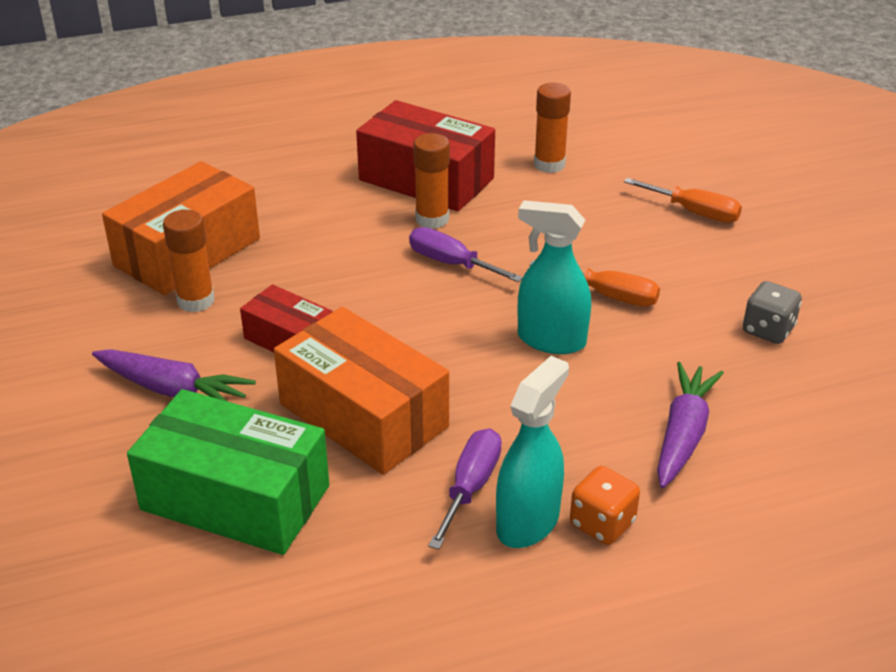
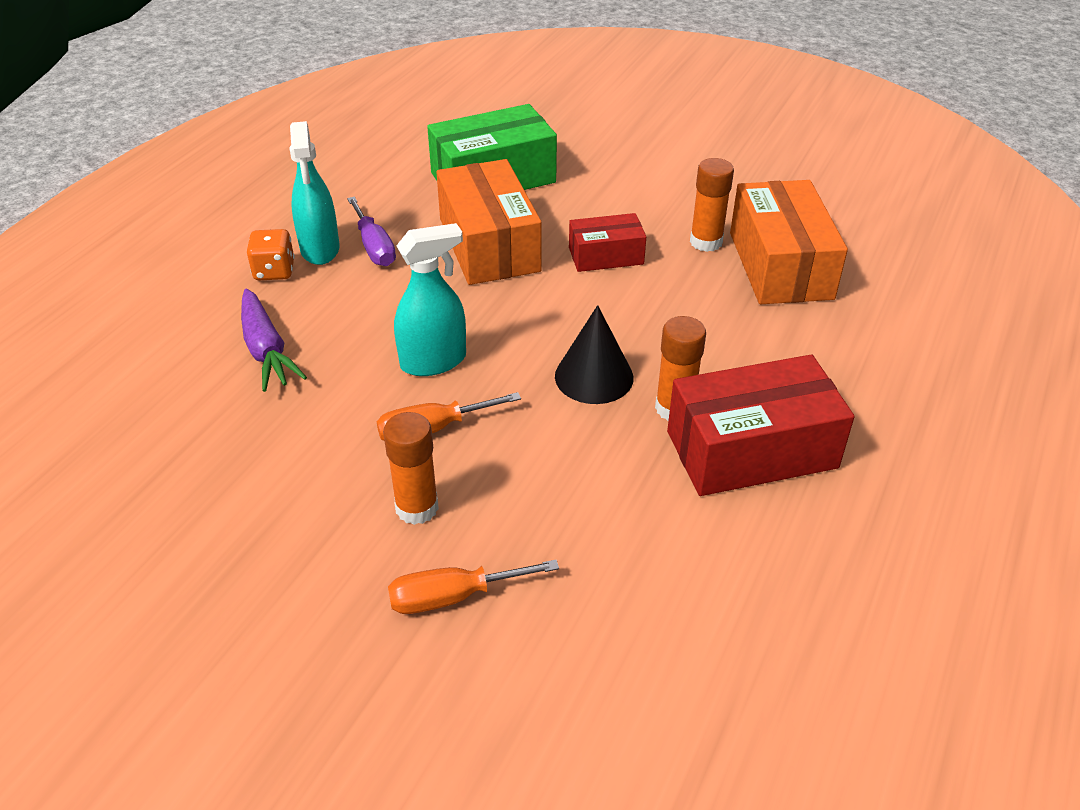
camera: 135 degrees right, 5 degrees up
purple carrot [92,349,256,402] -> none
orange box [274,307,449,475] -> orange box turned 75 degrees clockwise [436,159,542,285]
purple screwdriver [409,227,523,282] -> black cone [555,305,633,404]
orange glue stick [534,83,571,173] -> orange glue stick moved to [383,412,439,525]
grey dice [743,281,802,344] -> none

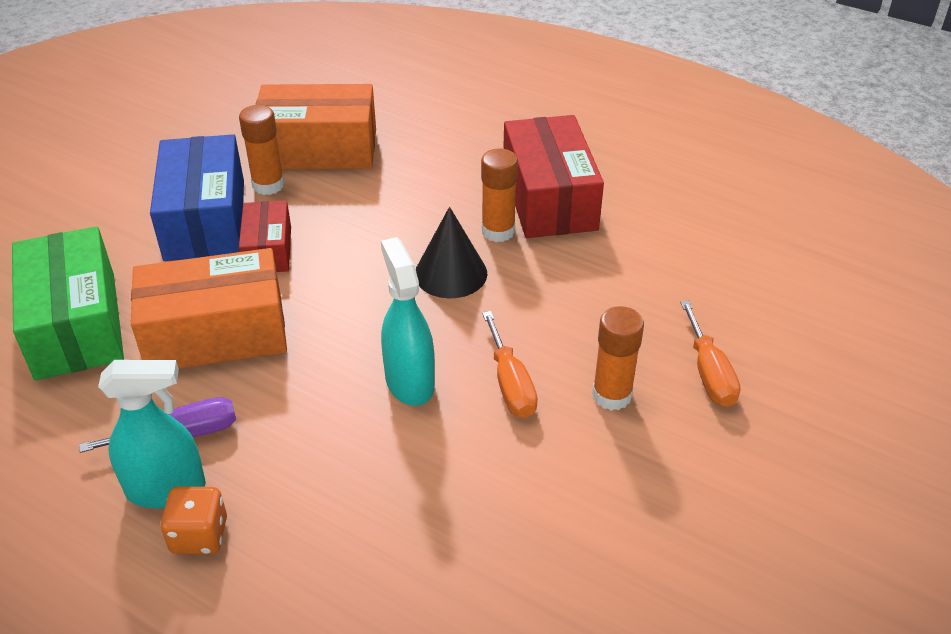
camera: 85 degrees left, 0 degrees up
purple carrot [241,289,307,392] -> none
none -> blue box [150,134,244,261]

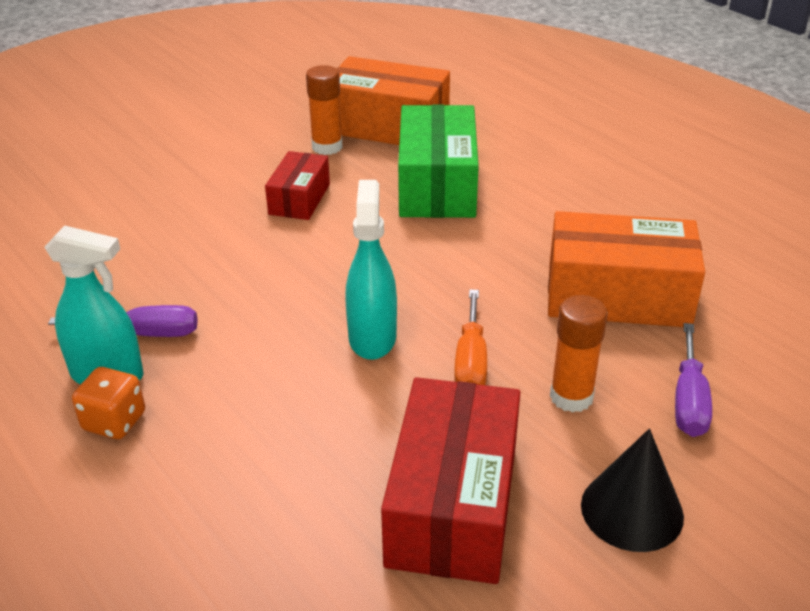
camera: 20 degrees right, 5 degrees down
green box [12,226,124,380] -> green box moved to [398,105,479,218]
orange box [131,248,287,369] -> orange box moved to [548,211,705,327]
blue box [150,134,244,261] -> none
black cone [416,207,487,298] -> black cone moved to [581,429,684,552]
orange glue stick [481,148,518,242] -> none
red box [503,115,604,238] -> red box moved to [381,377,521,584]
orange screwdriver [680,300,740,407] -> purple screwdriver [675,323,712,437]

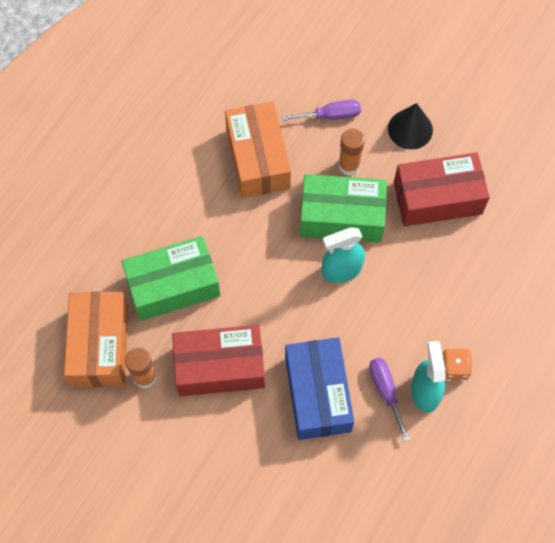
camera: 110 degrees left, 30 degrees up
red box [265,151,330,220] -> red box [172,325,265,396], size x1.77
orange screwdriver [454,289,487,385] -> green box [300,174,387,243]
none -> blue box [285,337,354,440]

